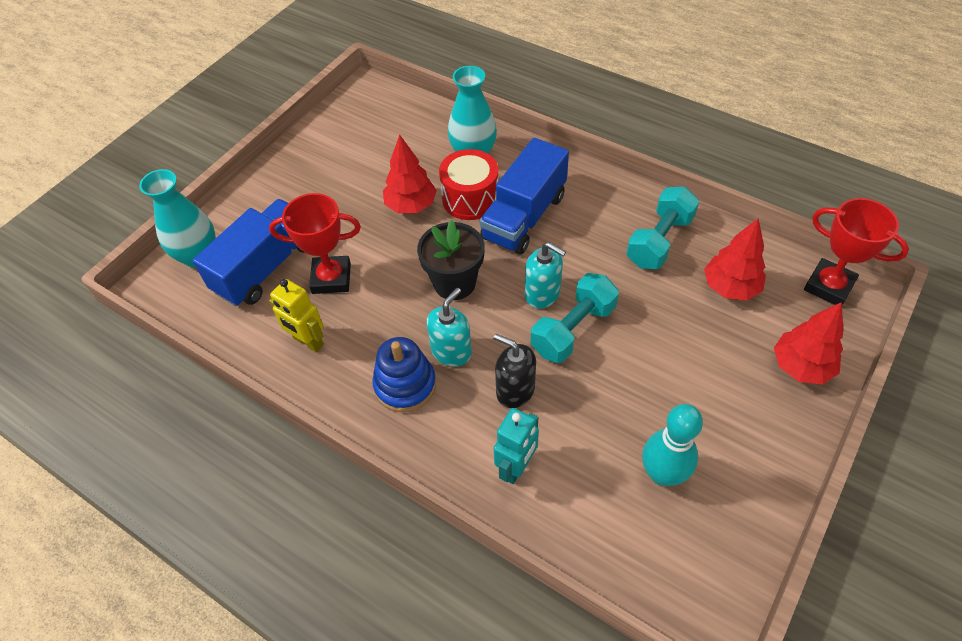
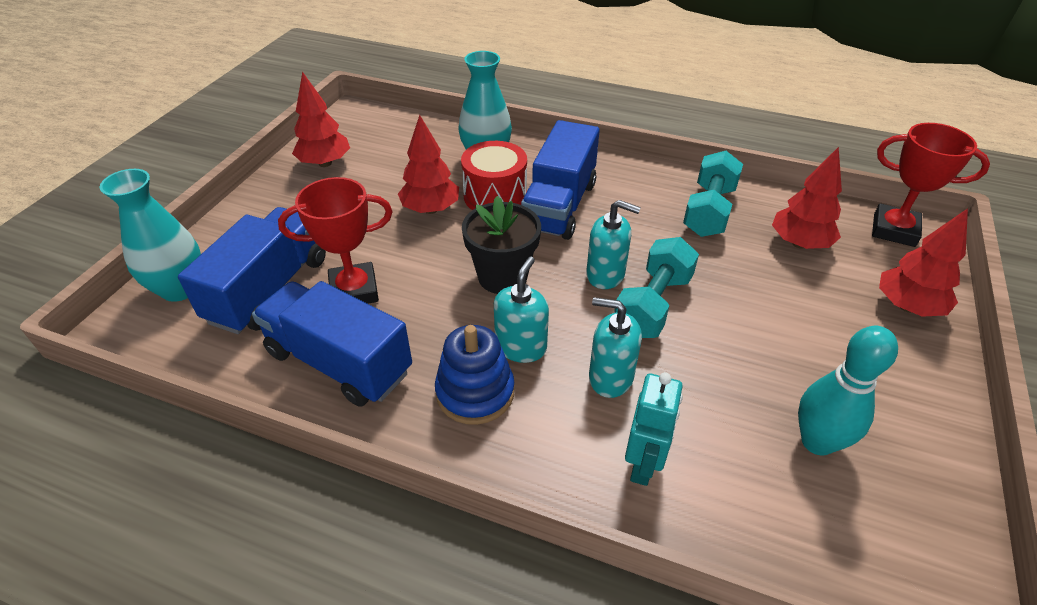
camera: 15 degrees left, 10 degrees down
yellow robot [269,279,324,352] -> blue truck [252,281,412,407]
black soap dispenser [493,334,536,408] -> turquoise soap dispenser [589,297,642,398]
none -> red tree [292,71,350,167]

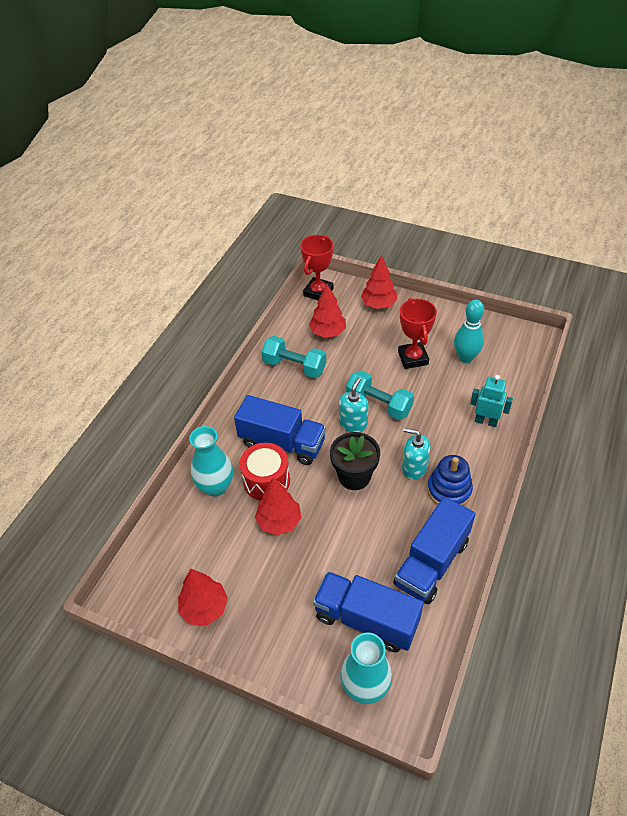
camera: 85 degrees left, 5 degrees up
red trophy [278,177,393,304] -> red trophy moved to [398,298,437,369]
turquoise soap dispenser [589,297,642,398] -> none

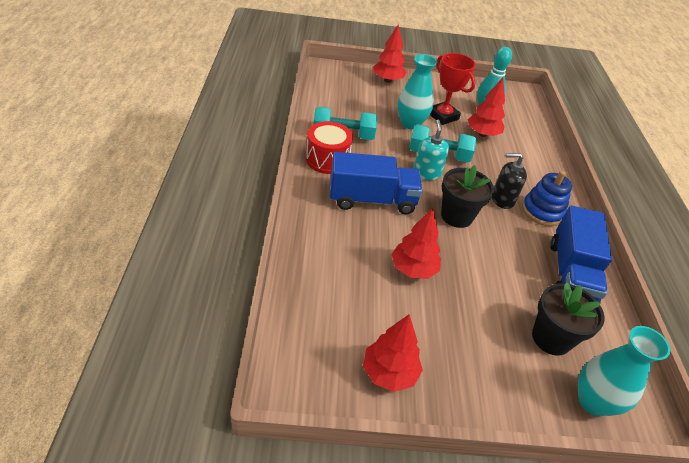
camera: 30 degrees left, 5 degrees down
turquoise vase [189,426,233,497] -> turquoise vase moved to [397,54,437,130]
red drum [240,443,290,500] -> red drum moved to [306,121,353,174]
red trophy [300,235,334,300] -> none
red tree [309,284,346,338] -> red tree moved to [468,77,505,137]
blue truck [313,571,424,653] -> black flower pot [532,282,605,356]
turquoise soap dispenser [402,428,431,480] -> black soap dispenser [492,153,527,209]
turquoise robot [470,375,513,427] -> none

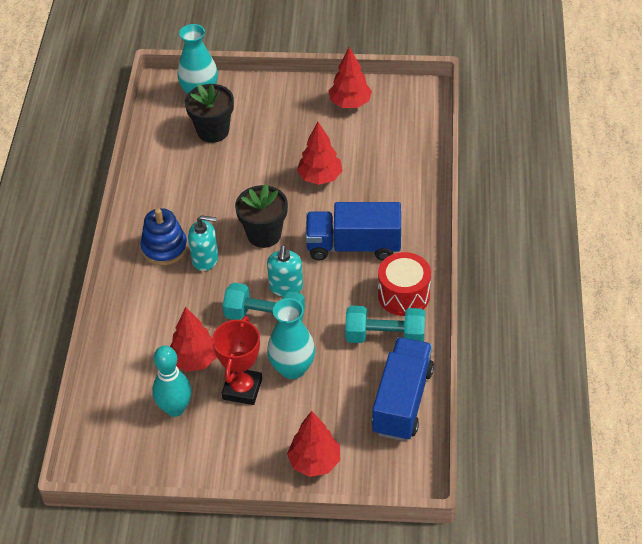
camera: 170 degrees left, 5 degrees up
red trophy [430,53,476,125] -> red trophy turned 45 degrees clockwise [212,316,262,405]
black soap dispenser [492,153,527,209] -> turquoise soap dispenser [188,215,218,271]
blue truck [550,205,612,302] -> blue truck moved to [372,337,434,441]

